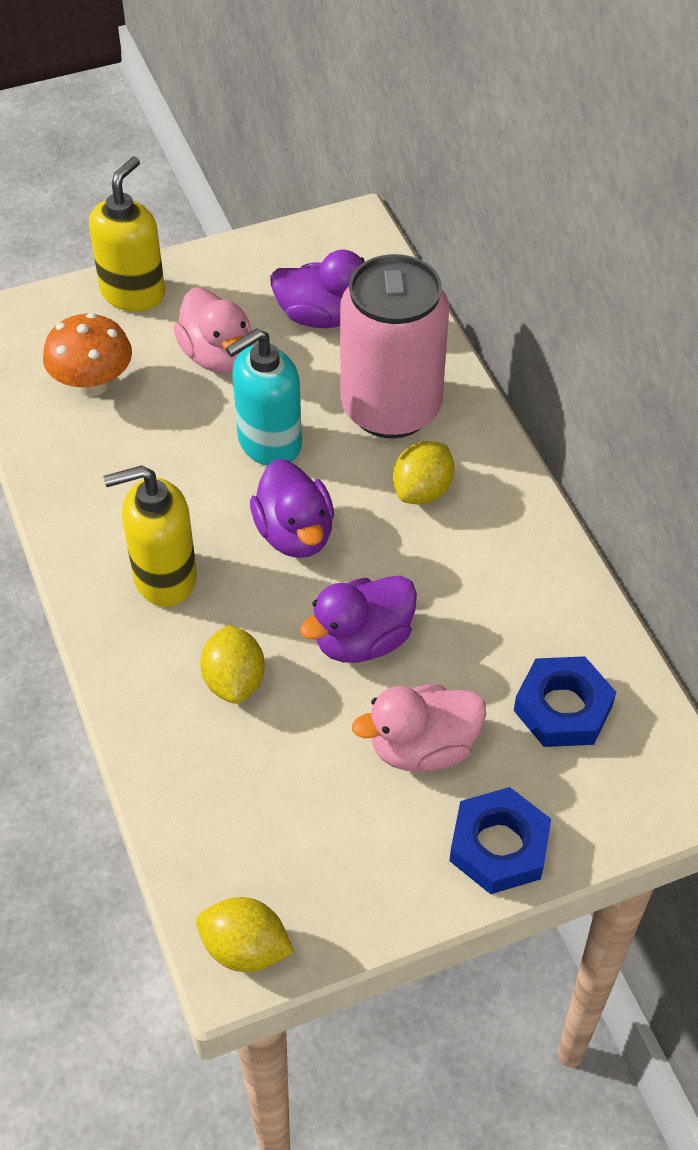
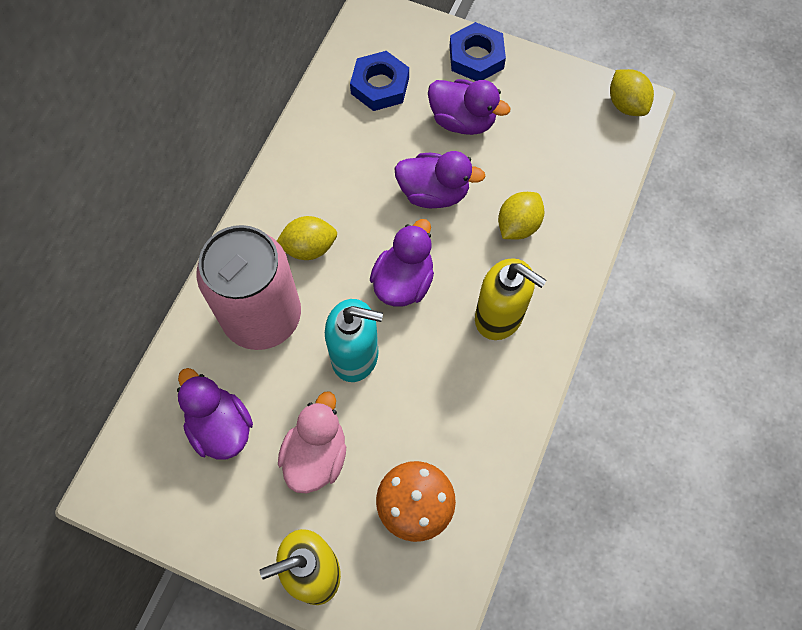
camera: 135 degrees left, 15 degrees up
pink duck [352,684,486,772] -> purple duck [428,79,510,135]

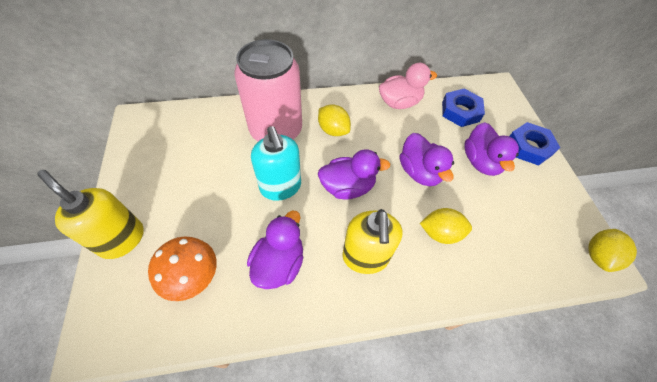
camera: 55 degrees right, 10 degrees down
purple duck [177,368,253,459] -> purple duck moved to [247,211,303,289]
pink duck [278,392,346,493] -> pink duck moved to [379,63,437,109]

